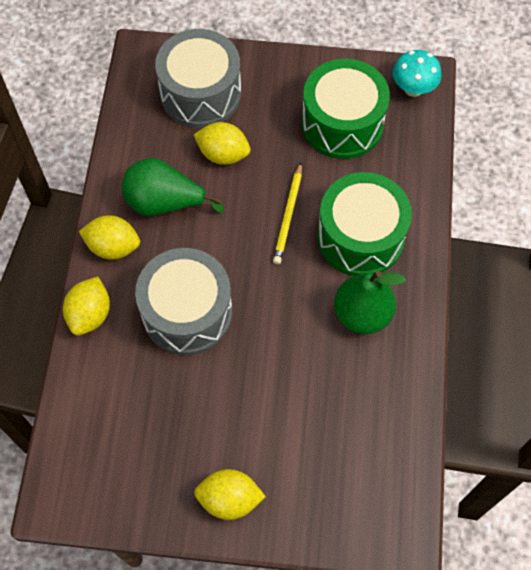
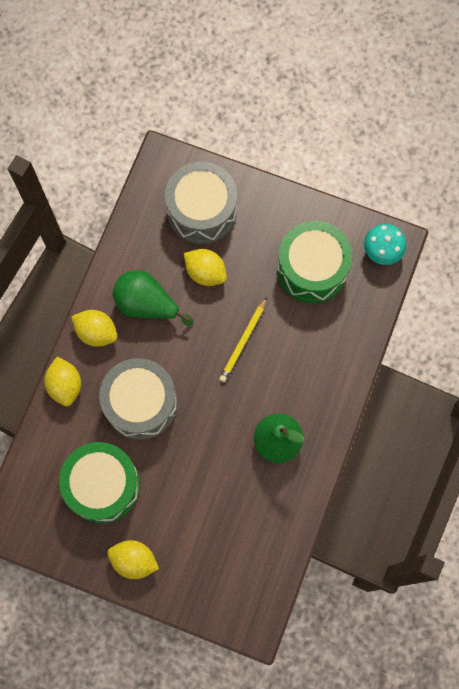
camera: 15 degrees right, 10 degrees up
yellow lemon [63,277,110,335] -> yellow lemon turned 45 degrees counterclockwise [44,356,81,406]
green drum [317,172,412,276] -> green drum moved to [59,442,140,523]

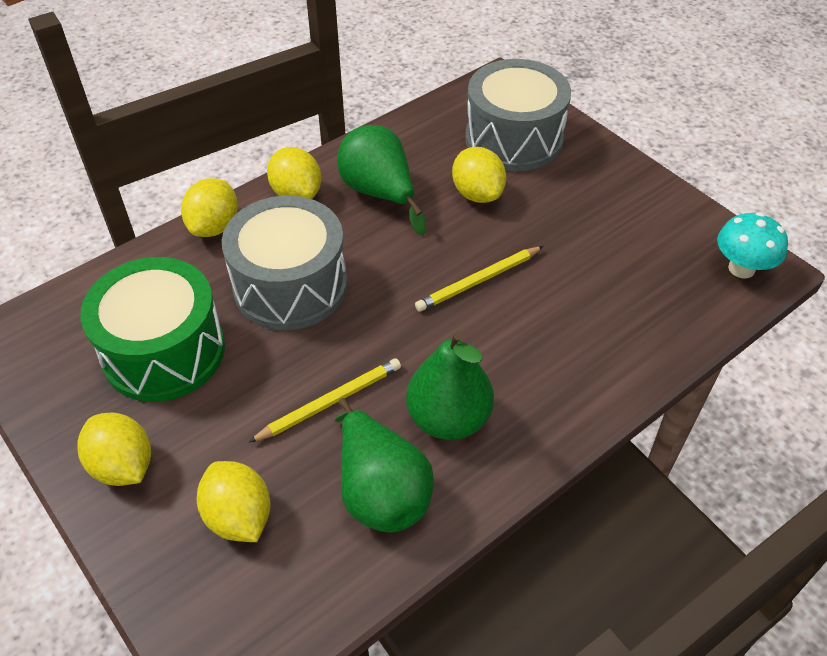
camera: 30 degrees right, 25 degrees down
green drum [277,221,352,303] -> none
none -> yellow lemon [197,461,270,542]
none -> yellow pencil [249,358,401,442]
none -> green pear [335,398,434,533]

